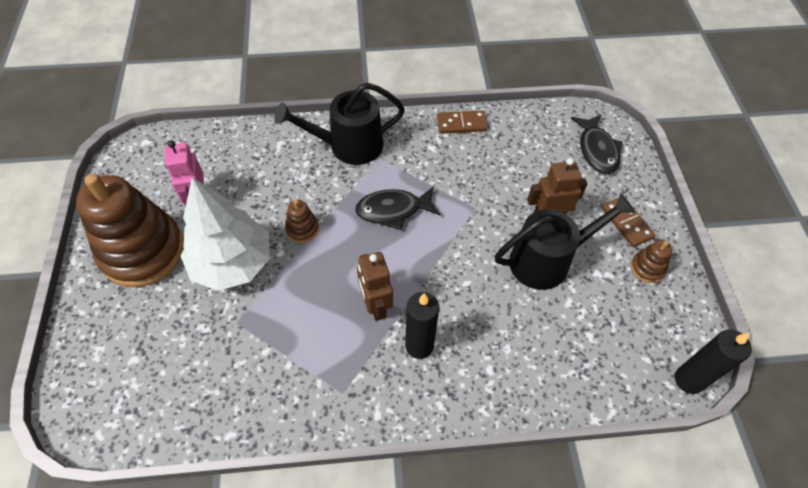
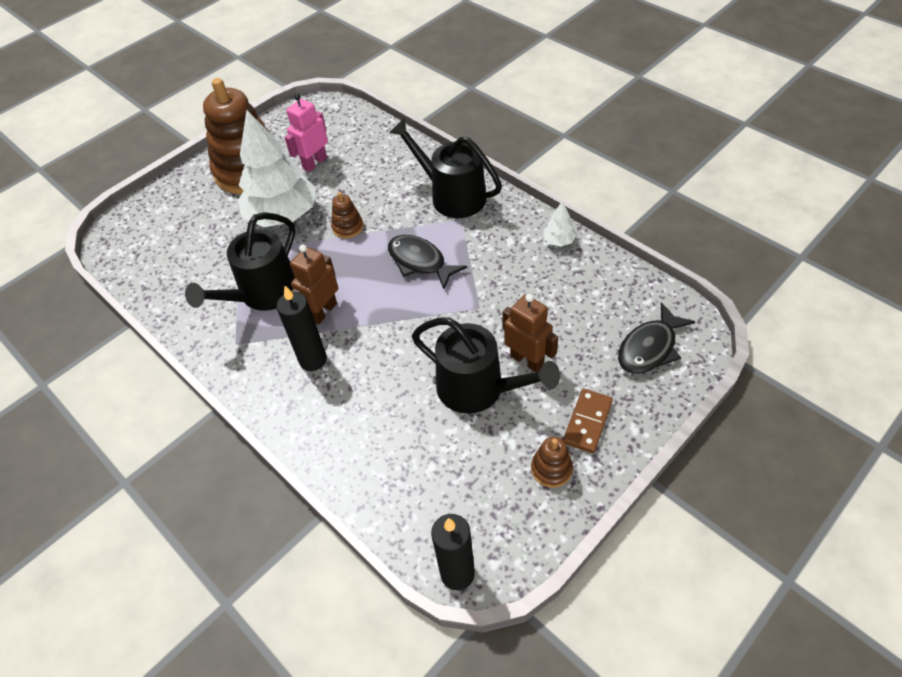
camera: 55 degrees right, 5 degrees down
brown domino [437,111,488,134] -> white tree [543,201,577,247]
none -> black watering can [185,212,296,311]

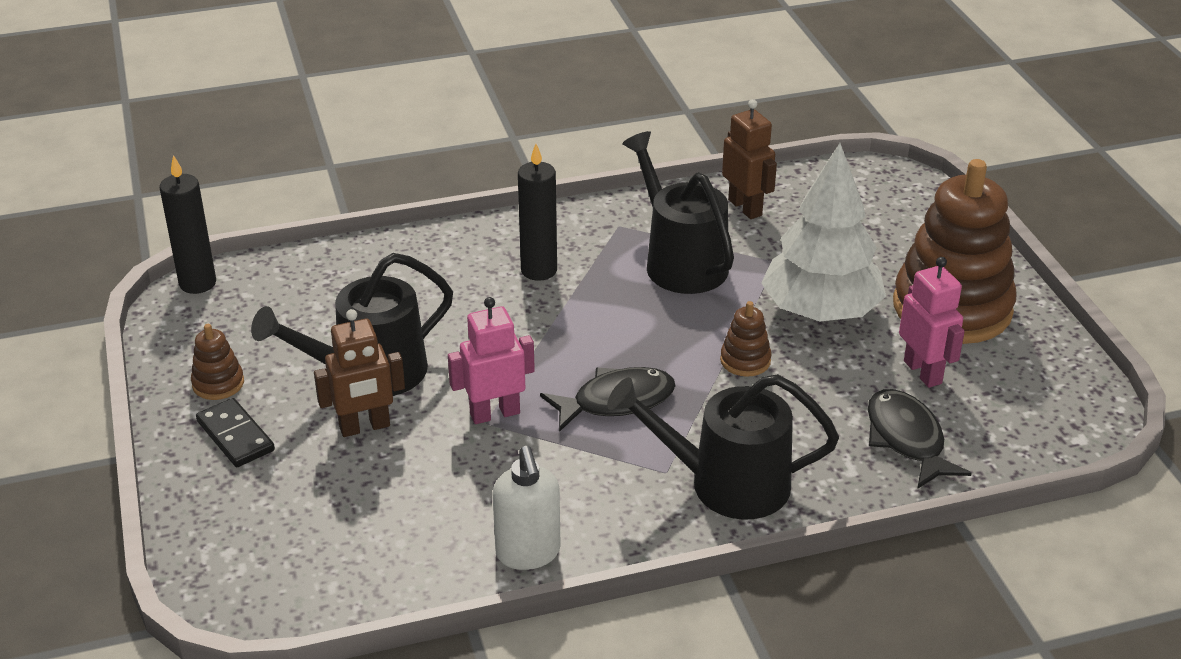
camera: 115 degrees right, 15 degrees down
brown robot [290,245,338,325] -> brown robot moved to [722,99,777,219]
black watering can [389,118,502,218] -> black watering can turned 150 degrees counterclockwise [607,374,839,520]
white tree [543,201,577,247] -> white soap dispenser [492,446,561,570]
brown domino [563,389,613,453] -> black domino [196,398,275,467]
black fish [618,302,695,374] -> black fish moved to [868,389,972,489]
none -> pink robot [448,297,535,424]

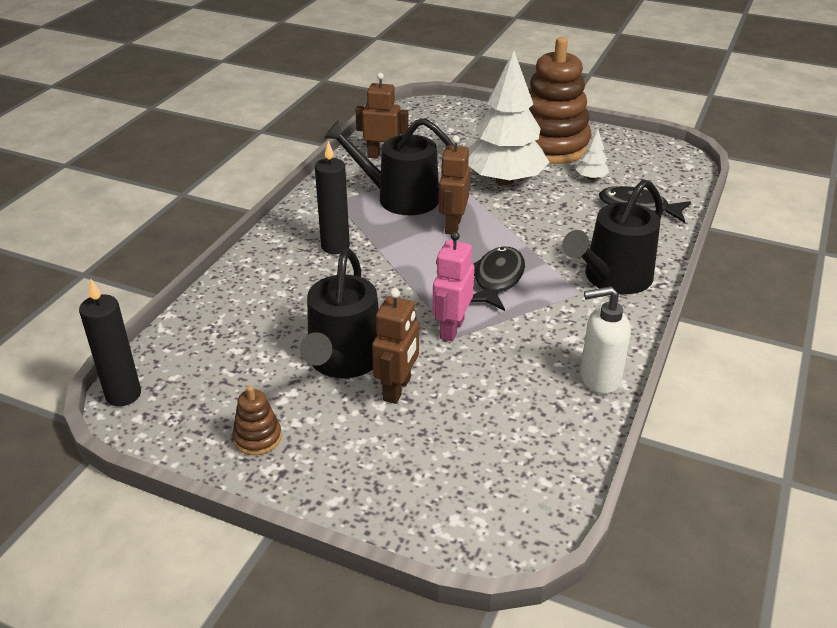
camera: 50 degrees left, 0 degrees up
black domino [196,398,275,467] -> none
white soap dispenser [492,446,561,570] -> white soap dispenser turned 150 degrees clockwise [580,286,631,394]
brown stacking toy [720,301,771,377] -> none
pink robot [899,257,965,388] -> white tree [575,129,609,180]
none -> brown robot [439,136,470,234]

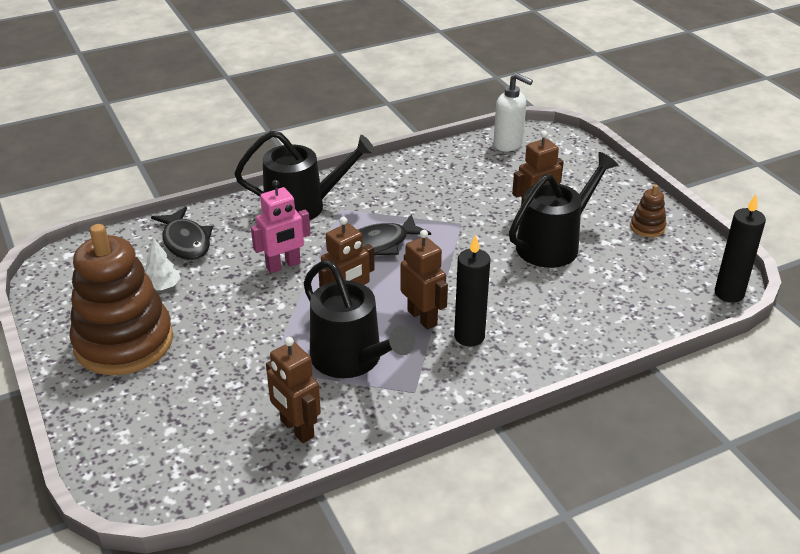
camera: 140 degrees left, 0 degrees up
pink robot [433,232,474,342] -> pink robot moved to [251,180,311,273]
white tree [468,50,549,185] -> none
white soap dispenser [580,286,631,394] -> white soap dispenser moved to [493,73,533,152]
none -> brown robot [401,230,448,330]

